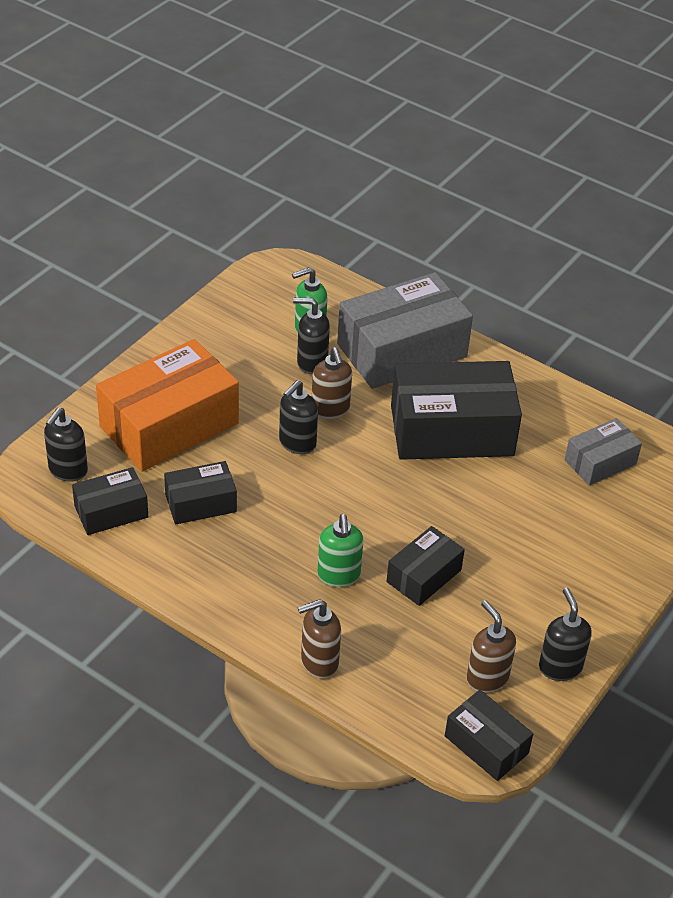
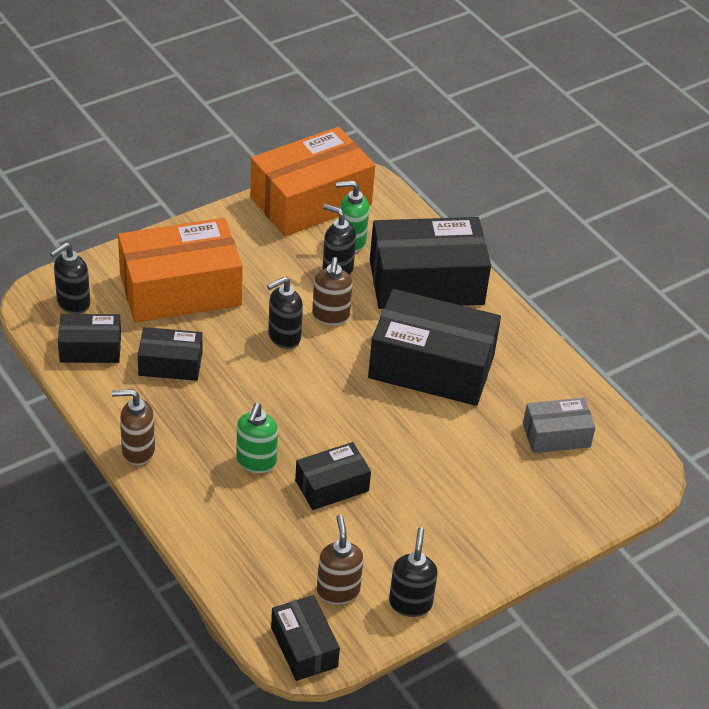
camera: 20 degrees right, 0 degrees up
brown soap dispenser [297,599,341,679] -> brown soap dispenser moved to [112,389,155,465]
grey box [337,272,473,389] -> black box [370,217,491,309]
none -> orange box [250,127,375,236]

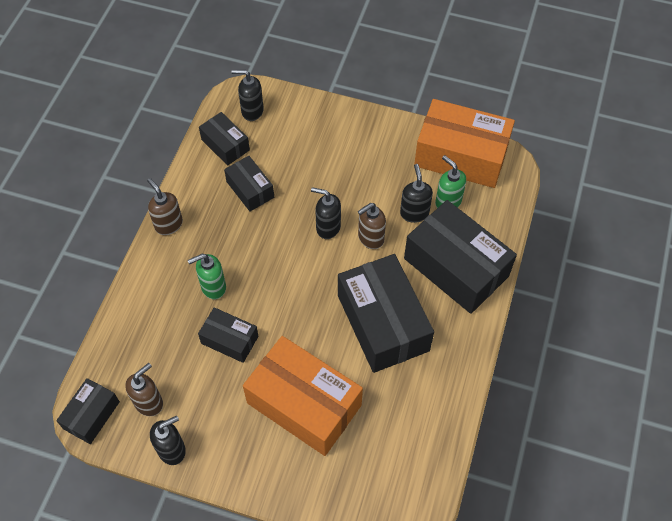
camera: 55 degrees right, 15 degrees up
orange box [118,218,243,323] -> orange box moved to [243,336,363,456]
grey box [523,398,596,453] -> none

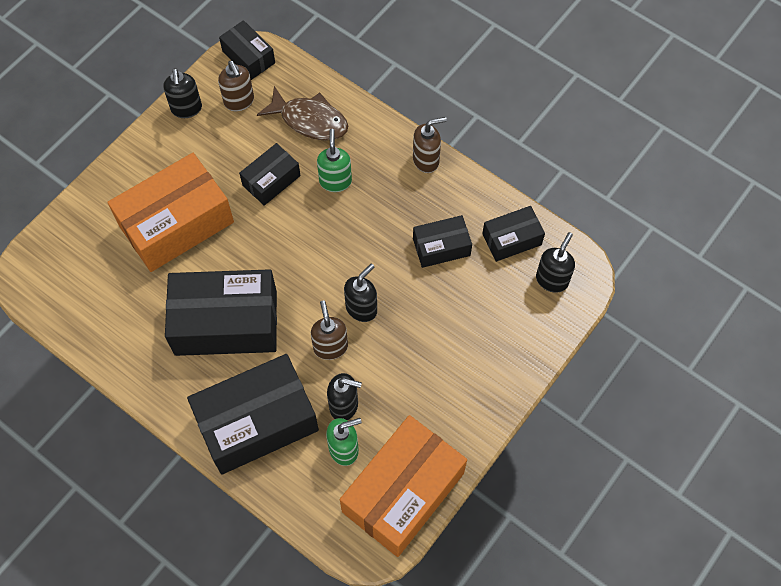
camera: 110 degrees right, 5 degrees up
none -> brown fish [257,86,348,141]

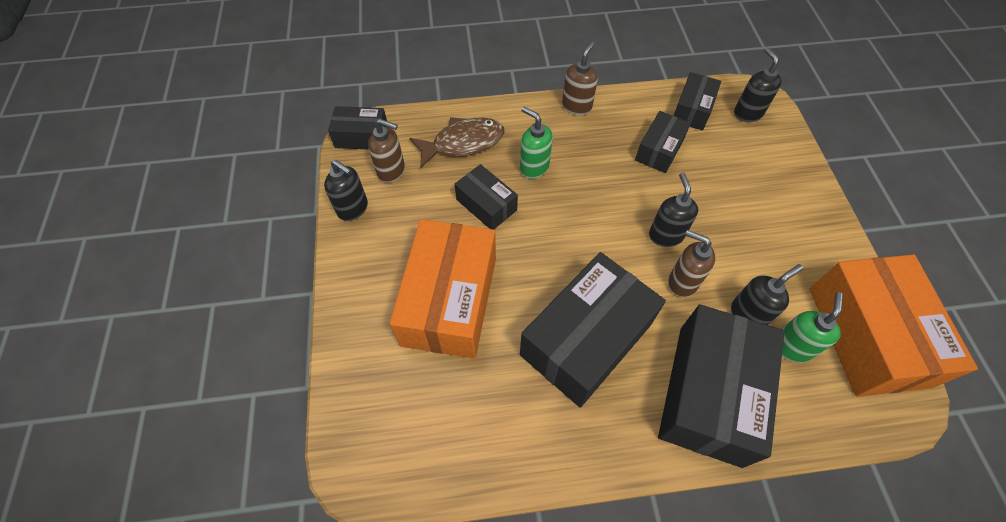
camera: 45 degrees left, 5 degrees down
black box [239,143,301,206] -> black box turned 45 degrees counterclockwise [454,164,518,230]

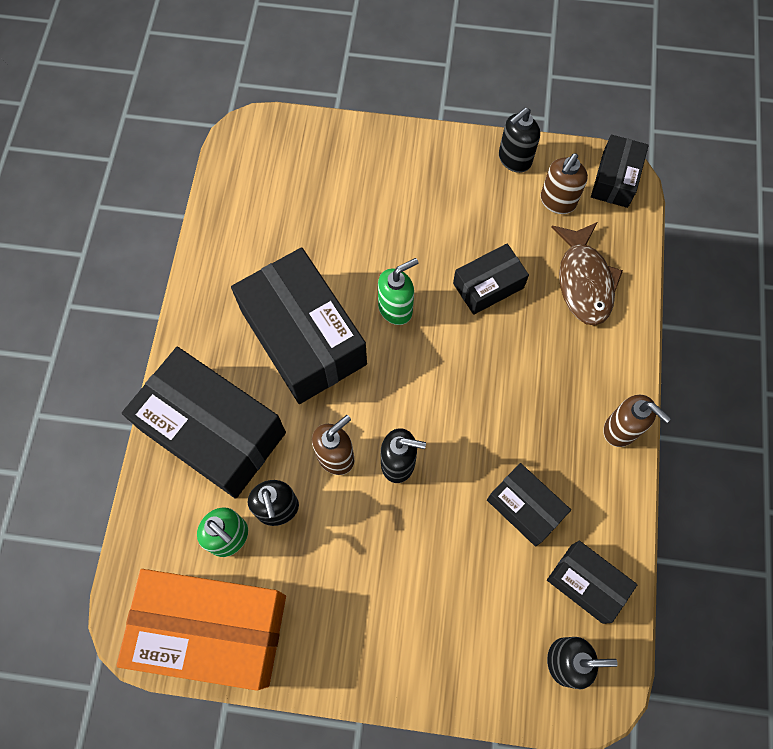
camera: 105 degrees right, 10 degrees up
orange box [389,219,496,359] -> none
green soap dispenser [520,107,553,179] -> green soap dispenser moved to [378,258,419,325]

